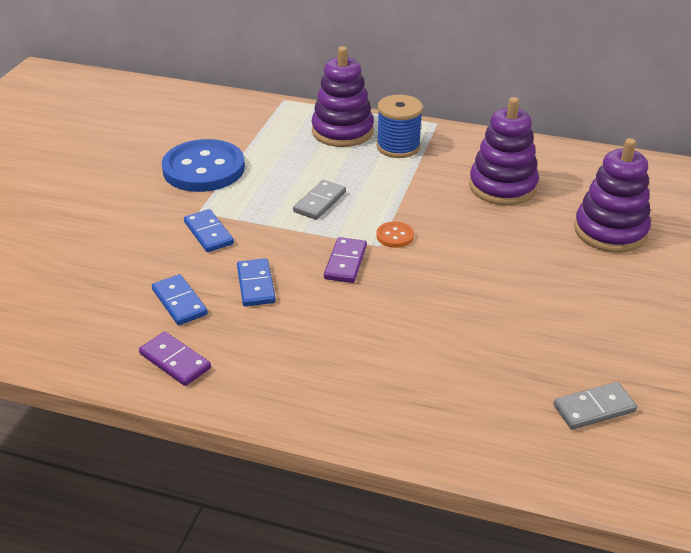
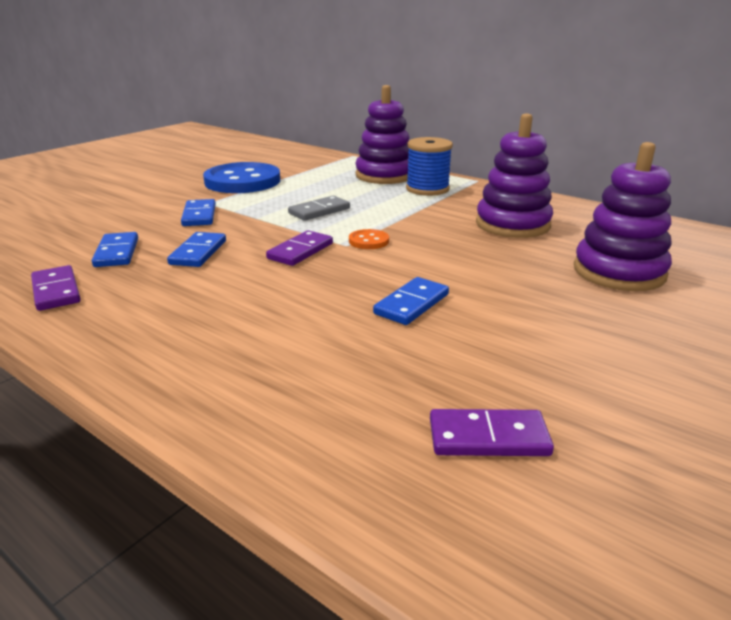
camera: 20 degrees right, 10 degrees down
grey domino [553,382,637,430] -> purple domino [430,409,554,456]
none -> blue domino [373,277,449,325]

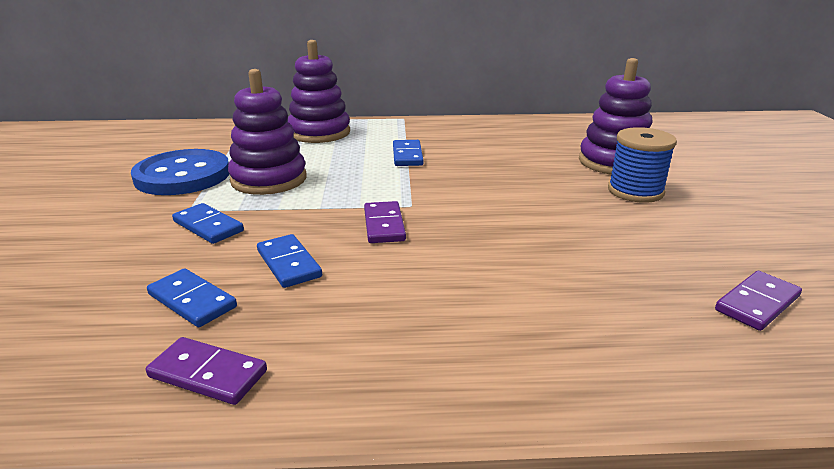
camera: 40 degrees left, 0 degrees up
grey domino [288,196,350,221] -> none
orange button [349,229,389,249] -> none
blue domino [373,277,449,325] -> blue domino moved to [393,140,424,166]
blue spool [406,137,453,196] -> blue spool moved to [608,127,677,203]
purple stacking toy [476,113,553,238] -> purple stacking toy moved to [228,69,306,195]

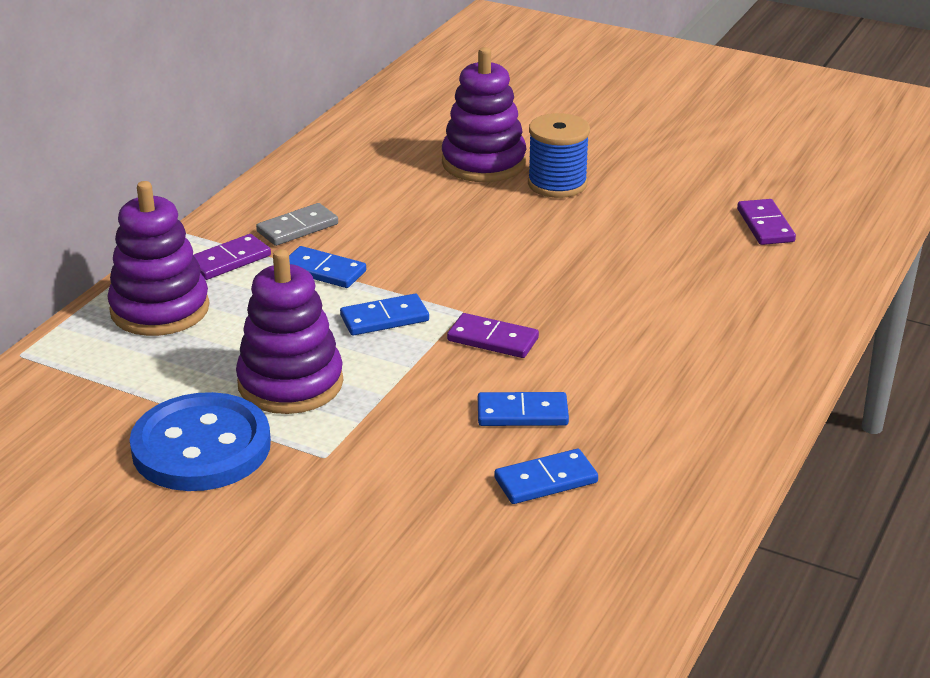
camera: 60 degrees left, 5 degrees up
purple domino [146,337,267,405] -> purple domino moved to [193,234,271,280]
blue domino [172,203,244,244] -> blue domino moved to [340,294,429,336]
none -> grey domino [256,203,338,246]

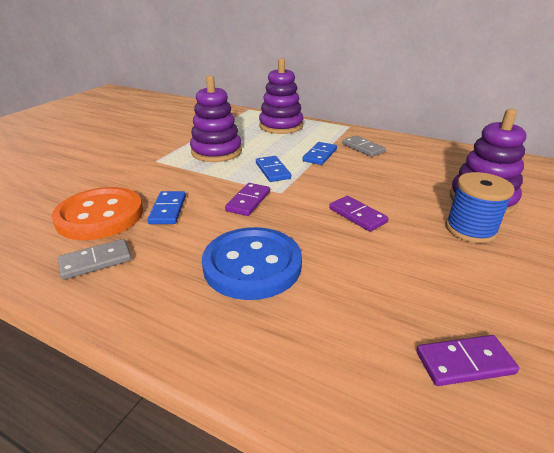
camera: 90 degrees right, 0 degrees up
blue button [130,392,271,491] -> blue button moved to [202,227,302,300]
purple domino [193,234,271,280] -> purple domino moved to [329,196,389,232]
blue domino [494,449,598,504] -> orange button [52,187,143,240]
none -> grey domino [58,239,132,280]

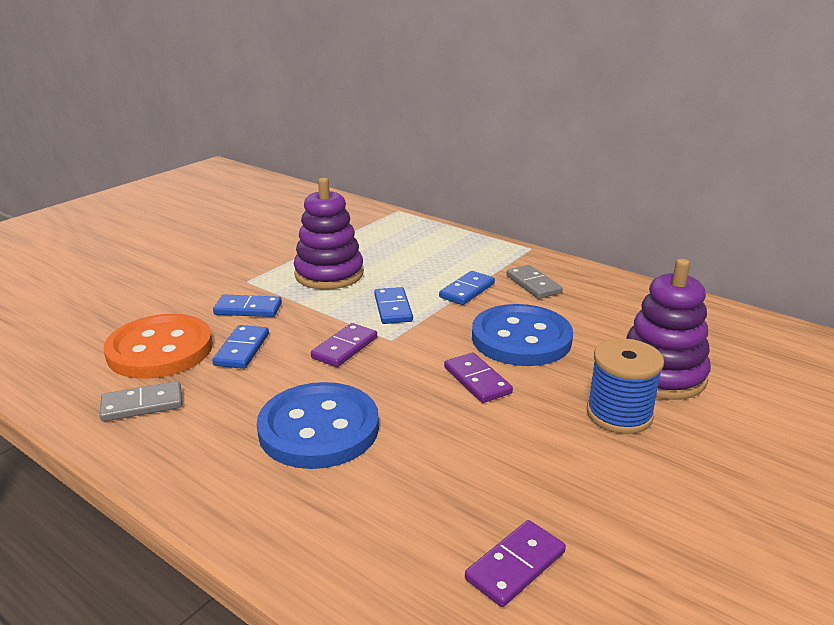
camera: 10 degrees right, 5 degrees down
purple stacking toy [259,58,303,134] -> none
purple domino [416,335,519,386] -> purple domino turned 45 degrees counterclockwise [465,520,566,607]
none -> blue domino [213,295,282,317]
none -> blue button [472,304,573,366]

